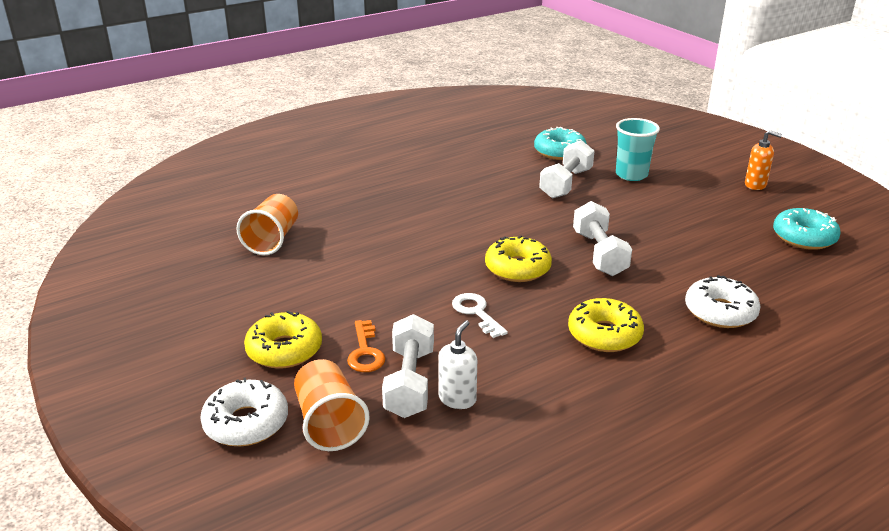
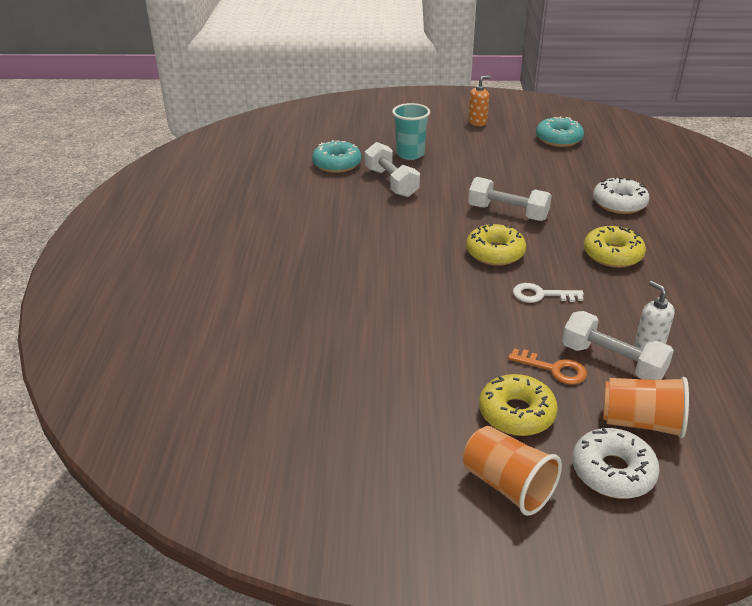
camera: 55 degrees left, 5 degrees up
orange cup [236,194,298,255] -> orange cup moved to [463,426,562,516]

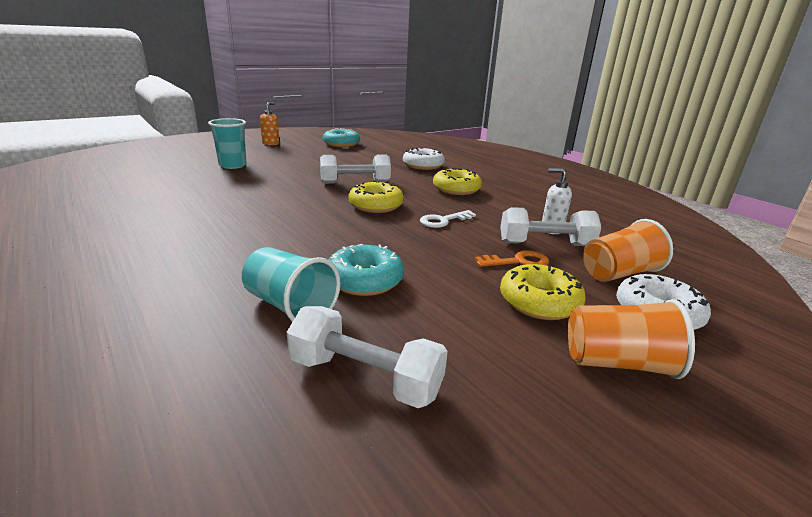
camera: 40 degrees left, 10 degrees down
turquoise donut [312,140,362,173] -> turquoise donut moved to [328,244,404,296]
white dumbbell [365,142,420,197] -> white dumbbell moved to [287,306,448,408]
none -> turquoise cup [242,247,340,322]

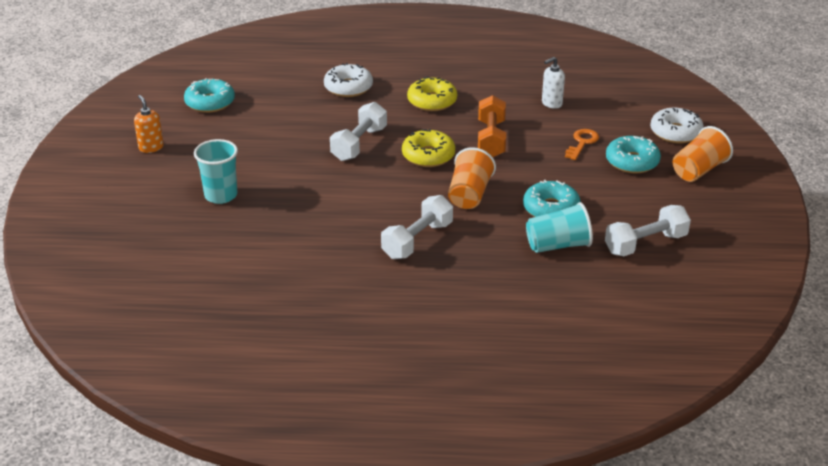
camera: 50 degrees left, 10 degrees up
white key [420,210,476,228] -> orange dumbbell [478,95,506,157]
white dumbbell [500,207,602,246] -> white dumbbell moved to [381,195,453,259]
yellow donut [500,264,586,320] -> turquoise donut [606,136,661,174]
orange cup [583,219,673,282] -> orange cup moved to [448,147,496,209]

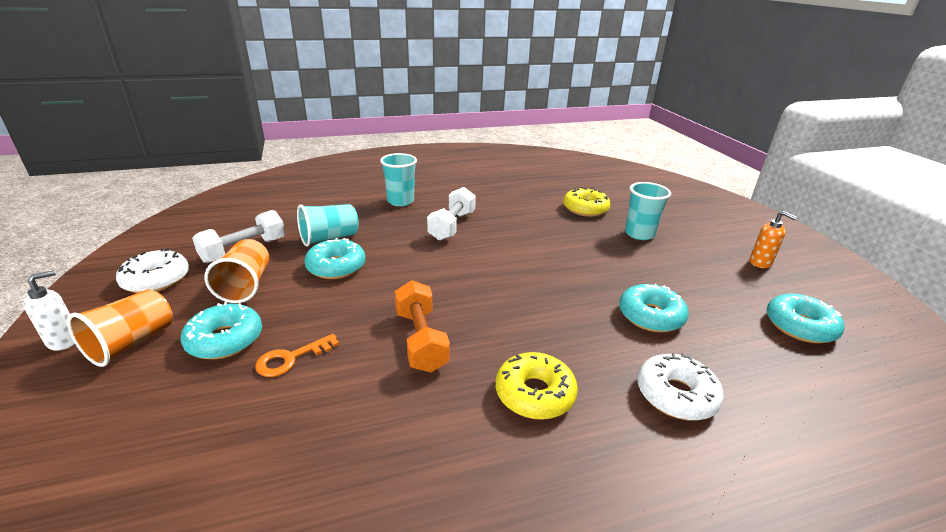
camera: 160 degrees right, 5 degrees down
white dumbbell [330,102,387,161] -> none
yellow donut [402,129,455,167] -> yellow donut moved to [563,187,610,217]
orange cup [448,147,496,209] -> orange cup moved to [204,239,269,303]
white soap dispenser [542,57,565,109] -> white soap dispenser moved to [23,270,75,351]
orange key [565,129,599,160] -> orange key turned 45 degrees clockwise [255,334,339,377]
white donut [650,108,704,143] -> white donut moved to [116,249,189,293]
none -> turquoise cup [380,153,417,206]
none -> turquoise donut [619,284,689,332]

